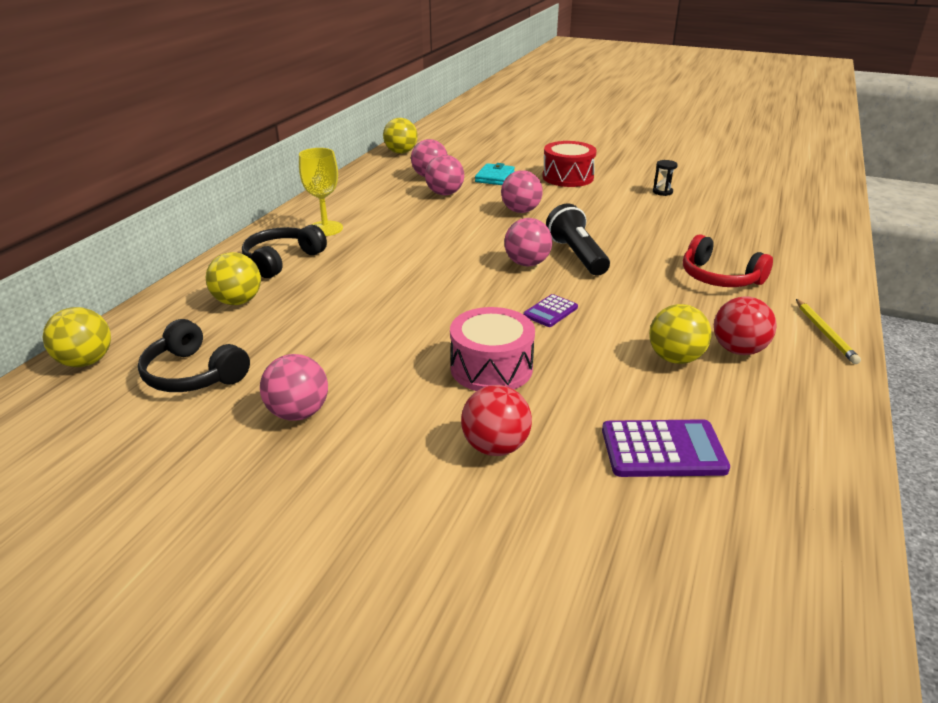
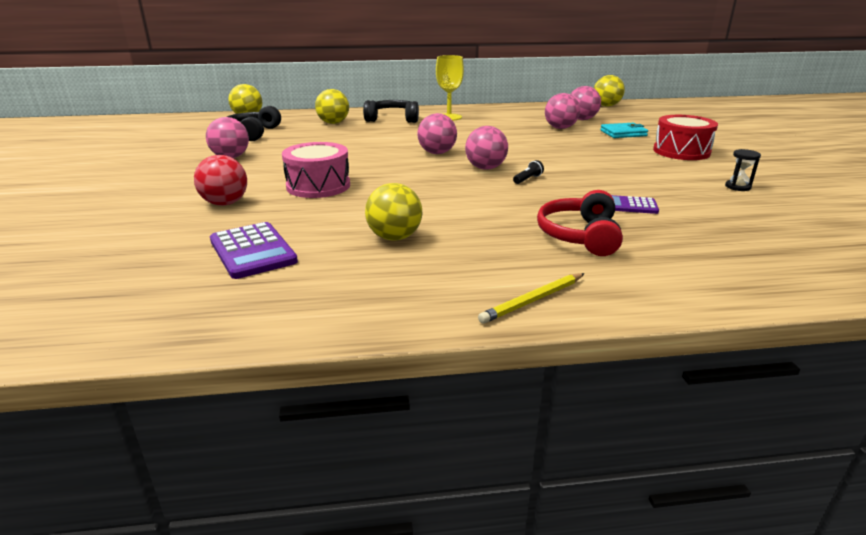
camera: 60 degrees right, 5 degrees down
pink ball [501,170,543,213] -> pink ball moved to [417,113,457,154]
purple calculator [523,294,578,327] -> purple calculator moved to [611,195,659,214]
black flashlight [546,204,610,276] -> black flashlight [513,160,544,184], size x0.42
red ball [714,296,776,355] -> none

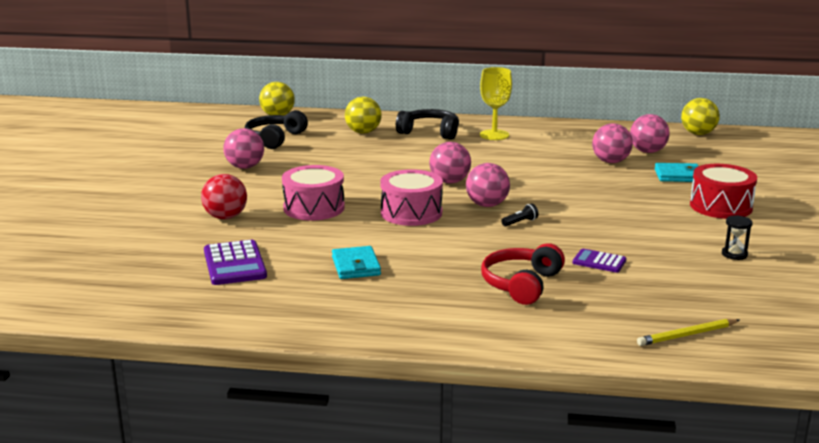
camera: 15 degrees right, 5 degrees down
yellow ball [365,183,423,241] -> turquoise wallet [332,246,381,279]
yellow pencil [478,273,585,324] -> yellow pencil moved to [637,319,740,346]
none -> pink drum [380,169,443,226]

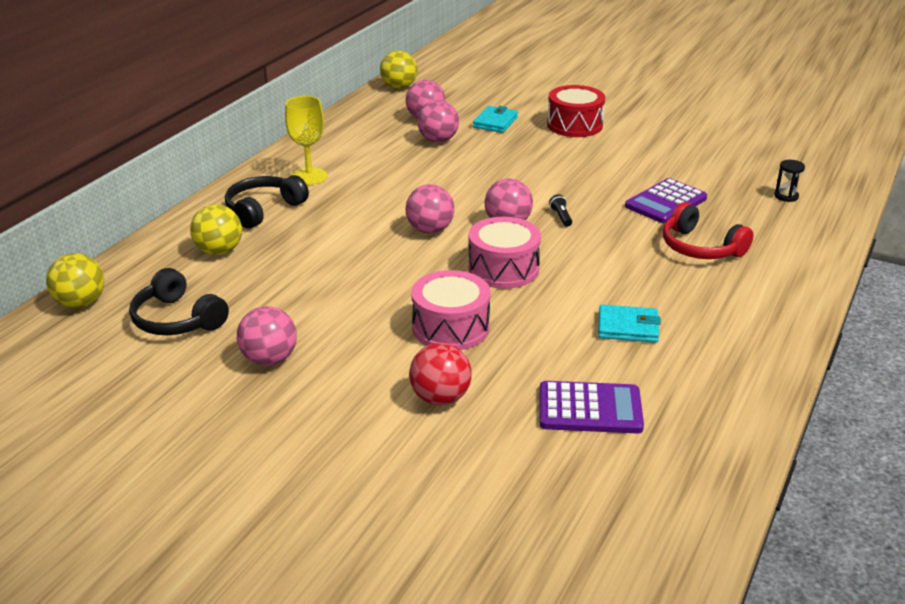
camera: 70 degrees left, 10 degrees up
purple calculator [573,249,626,273] -> purple calculator [625,178,707,223], size x1.69
yellow pencil [637,319,740,346] -> none
black hourglass [722,215,753,260] -> black hourglass moved to [774,160,805,202]

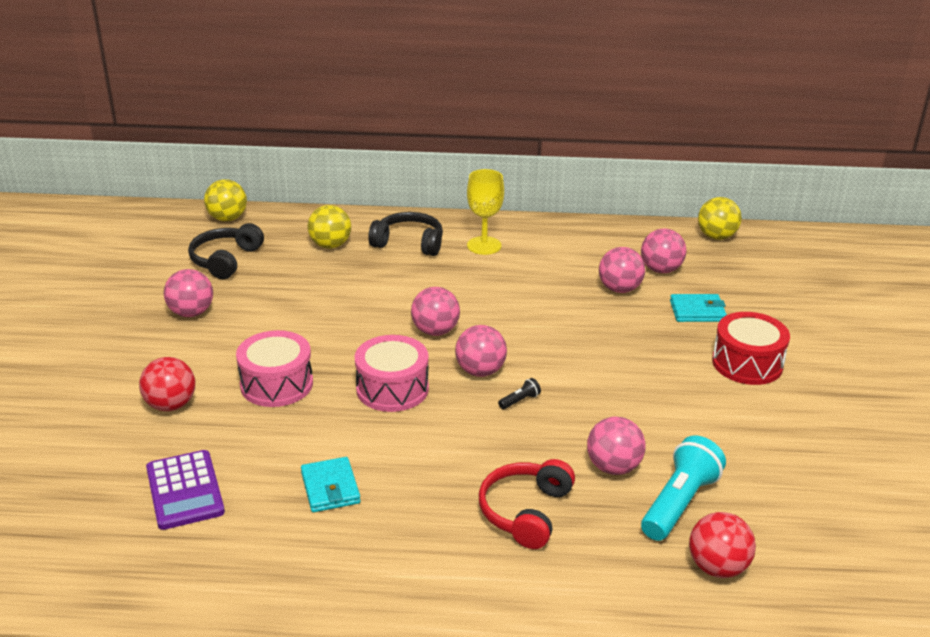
camera: 65 degrees right, 0 degrees up
purple calculator [625,178,707,223] -> pink ball [587,416,646,475]
black hourglass [774,160,805,202] -> red ball [689,512,756,578]
none -> turquoise flashlight [641,435,726,541]

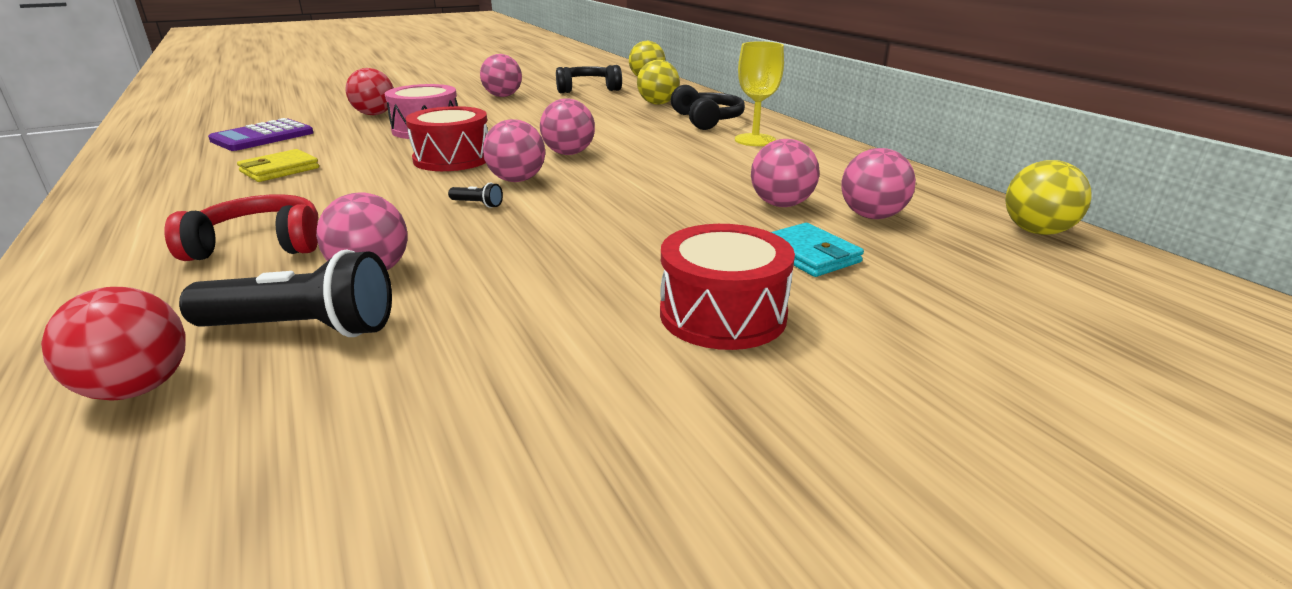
camera: 60 degrees right, 5 degrees down
turquoise wallet [301,457,361,512] -> yellow wallet [237,149,319,182]
pink drum [355,335,429,412] -> red drum [406,106,488,171]
turquoise flashlight [641,435,726,541] -> black flashlight [179,249,392,337]

